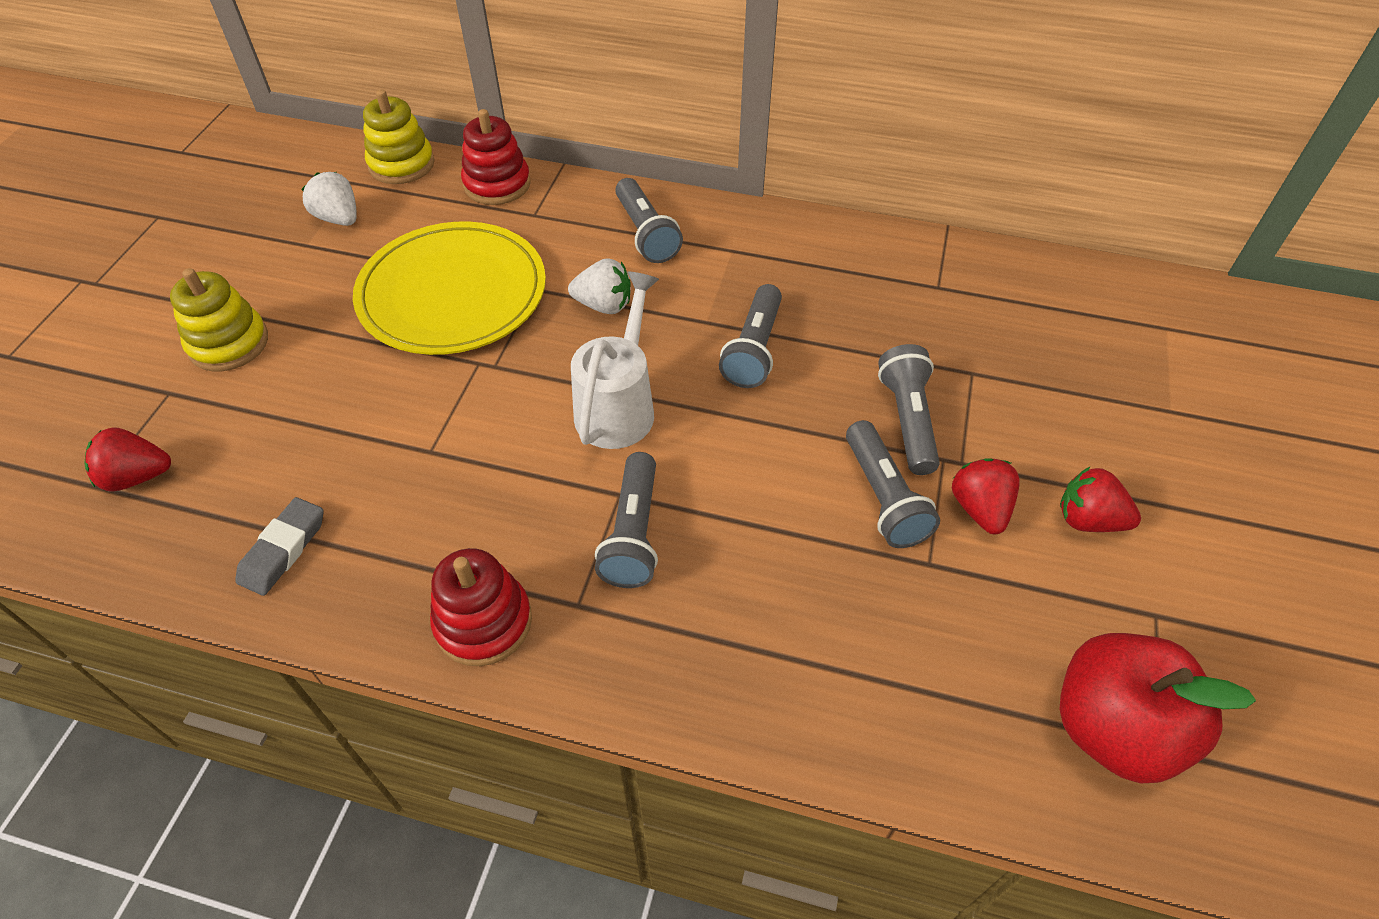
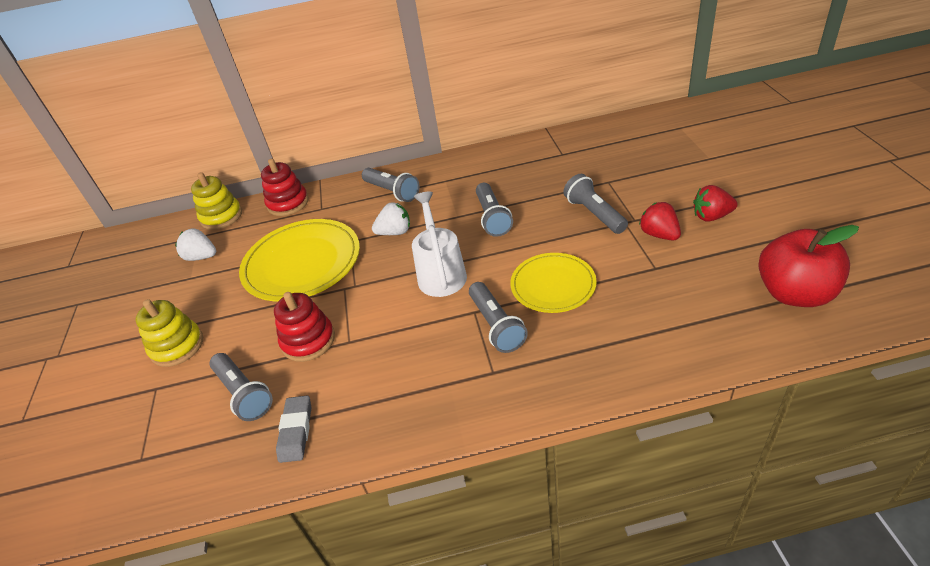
camera: 20 degrees left, 10 degrees down
red strawberry [84,427,171,492] -> none
red stacking toy [430,548,532,666] -> red stacking toy moved to [274,292,335,362]
grey flashlight [846,420,940,548] -> grey flashlight moved to [209,353,273,421]
none -> yellow plate [510,253,597,313]

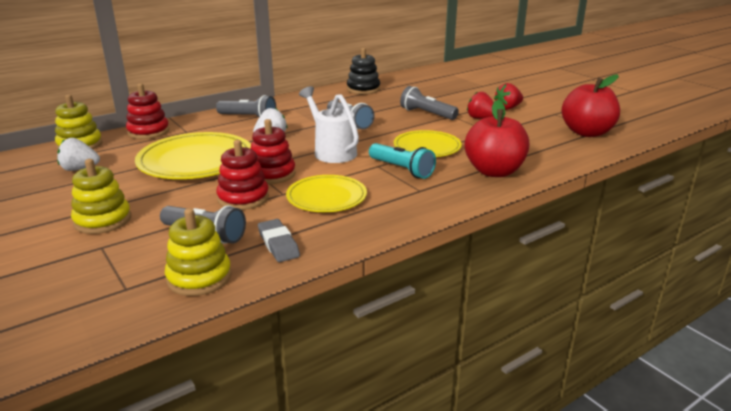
camera: 30 degrees left, 15 degrees down
grey flashlight [469,282,528,353] -> turquoise flashlight [369,143,436,179]
none -> yellow stacking toy [165,208,232,296]
none -> red stacking toy [251,119,296,184]
none -> yellow plate [286,175,367,212]
none -> black stacking toy [347,48,380,94]
none -> red apple [465,100,529,177]

